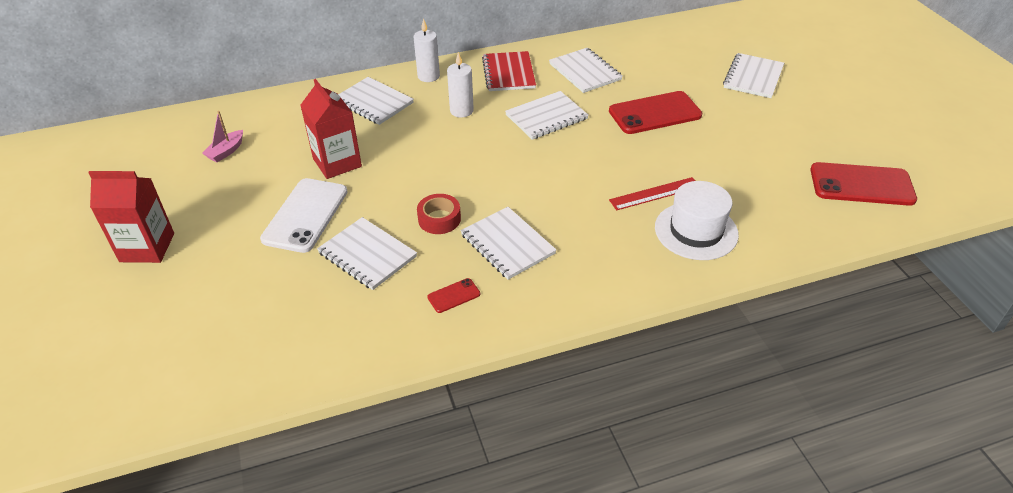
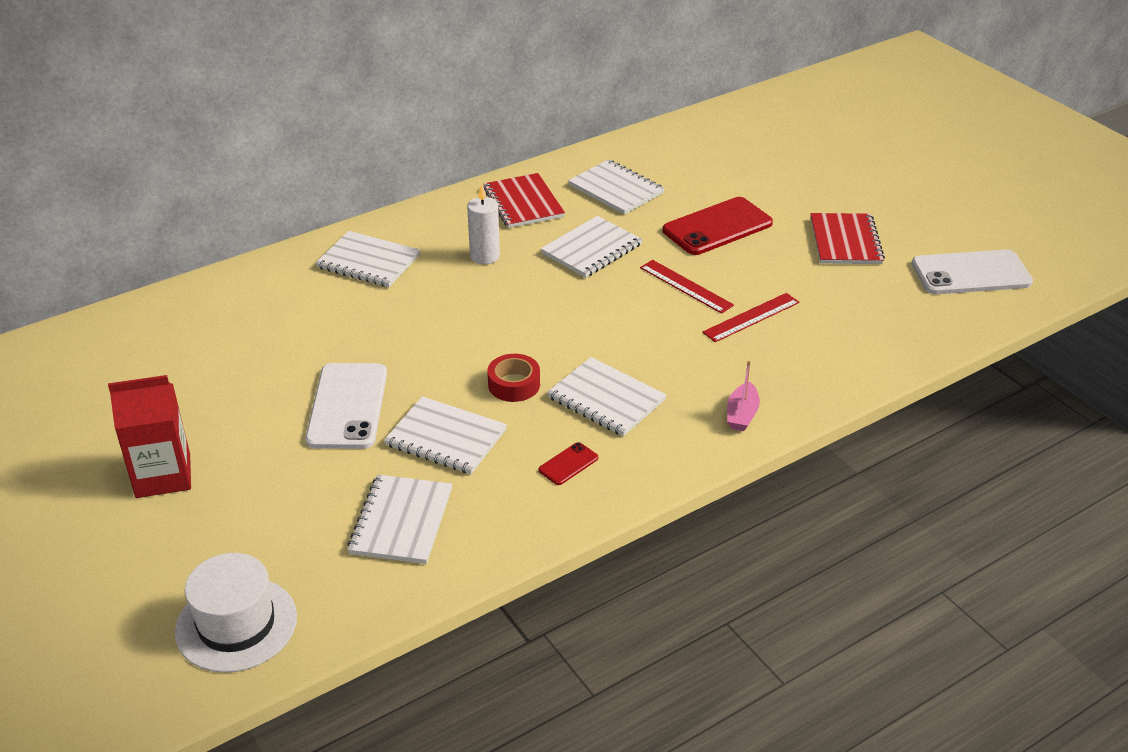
camera: 15 degrees left, 5 degrees down
pink boat [202,111,243,162] -> pink boat moved to [727,361,760,431]
red carton [300,79,362,179] -> none
white candle [413,18,440,82] -> none
white hat [655,181,739,260] -> white hat moved to [175,553,297,673]
white notebook [723,53,784,98] -> white notebook moved to [347,475,452,564]
red phone [810,162,917,206] -> white phone [911,250,1033,294]
none -> red ruler [640,260,734,314]
none -> red notebook [810,213,885,264]

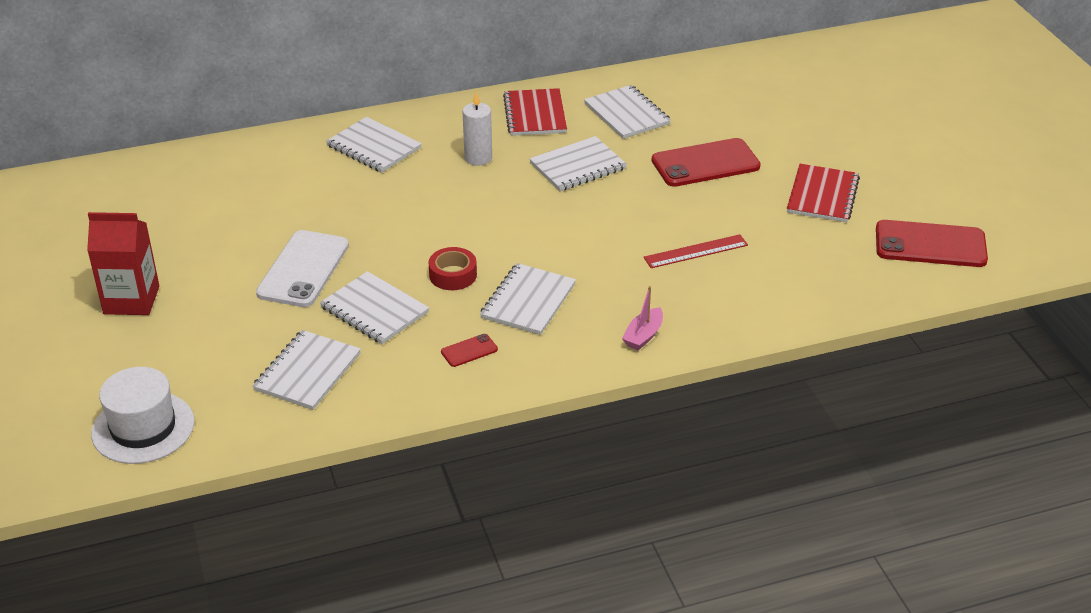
camera: 15 degrees right, 0 degrees up
white notebook [547,357,666,436] -> white notebook turned 60 degrees clockwise [480,263,576,335]
red ruler [640,260,734,314] -> none
white phone [911,250,1033,294] -> red phone [876,220,988,267]

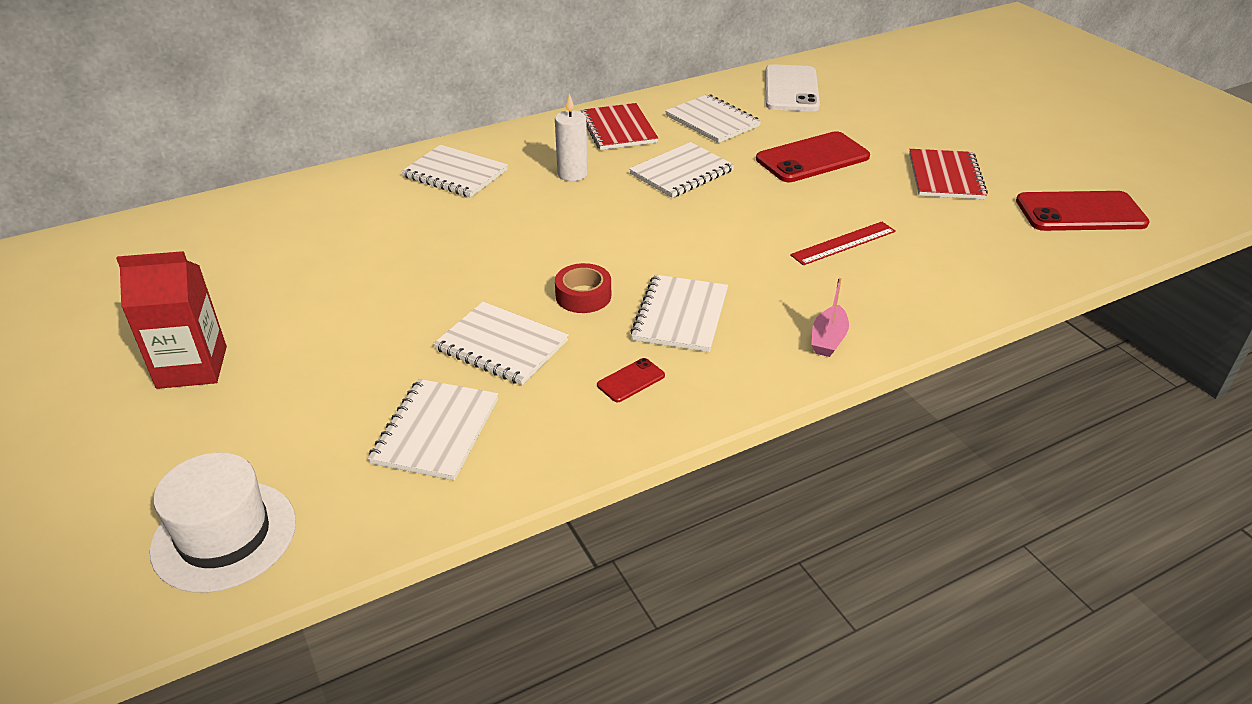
camera: 10 degrees left, 0 degrees up
white phone [256,230,349,307] -> white phone moved to [765,64,820,112]

